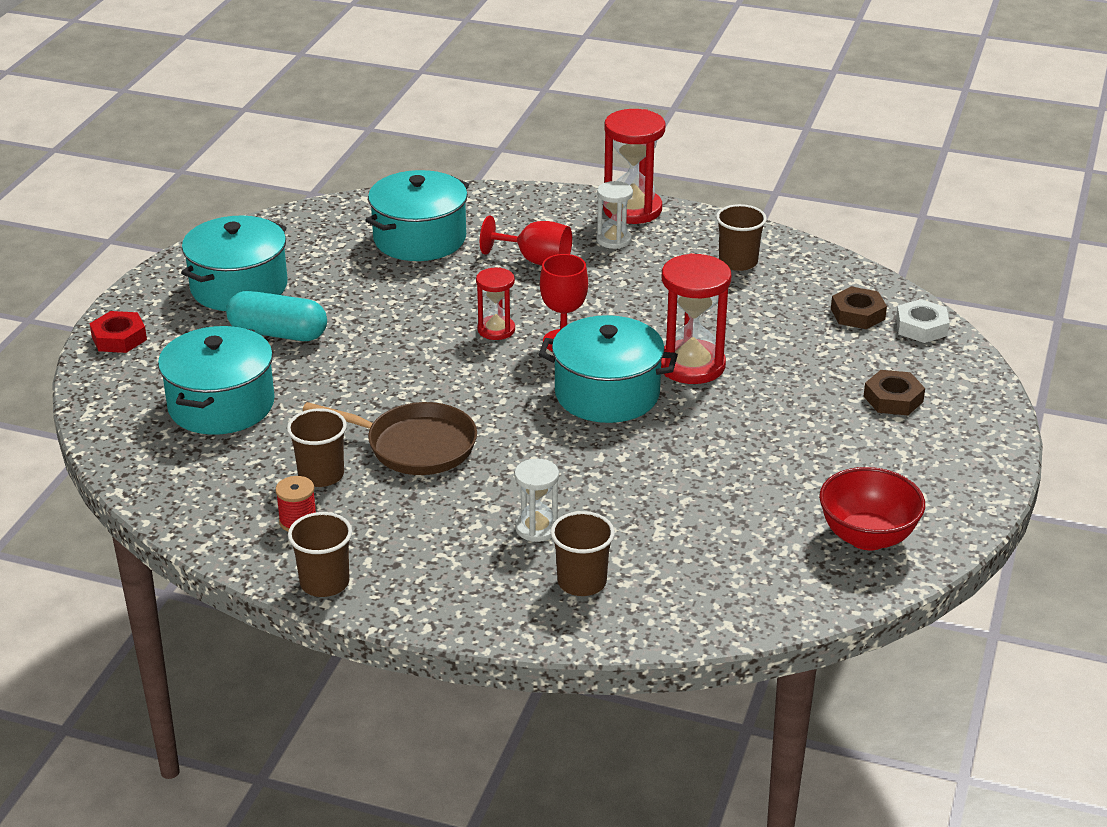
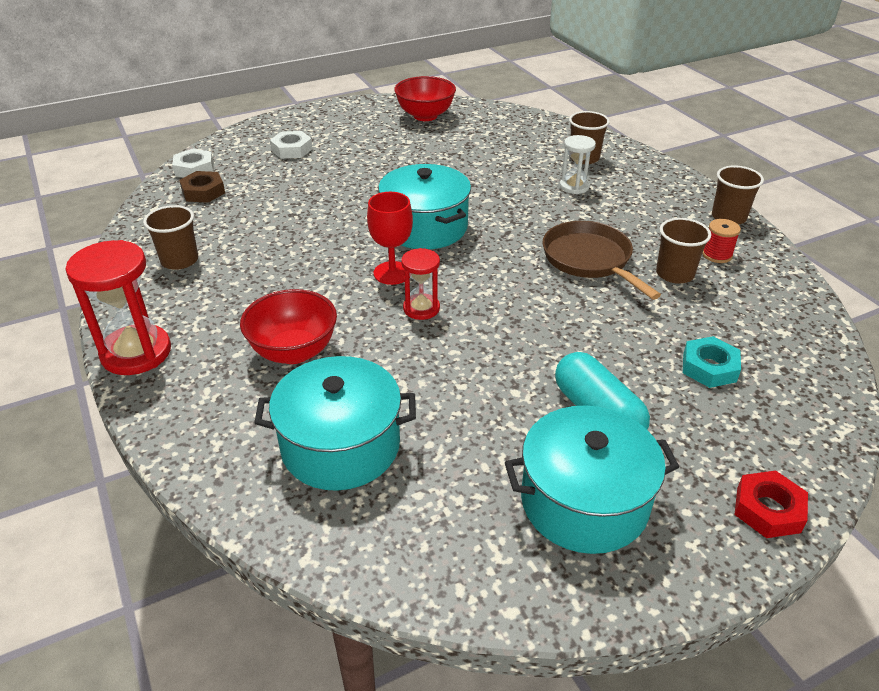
camera: 135 degrees left, 5 degrees up
turquoise pot [158,326,274,435] -> turquoise nut [683,336,741,388]
red goblet [480,216,572,266] -> red bowl [240,289,337,364]
white hourglass [596,181,633,249] -> none
red hourglass [661,253,731,384] -> none
brown nut [863,370,925,415] -> white nut [270,131,313,159]

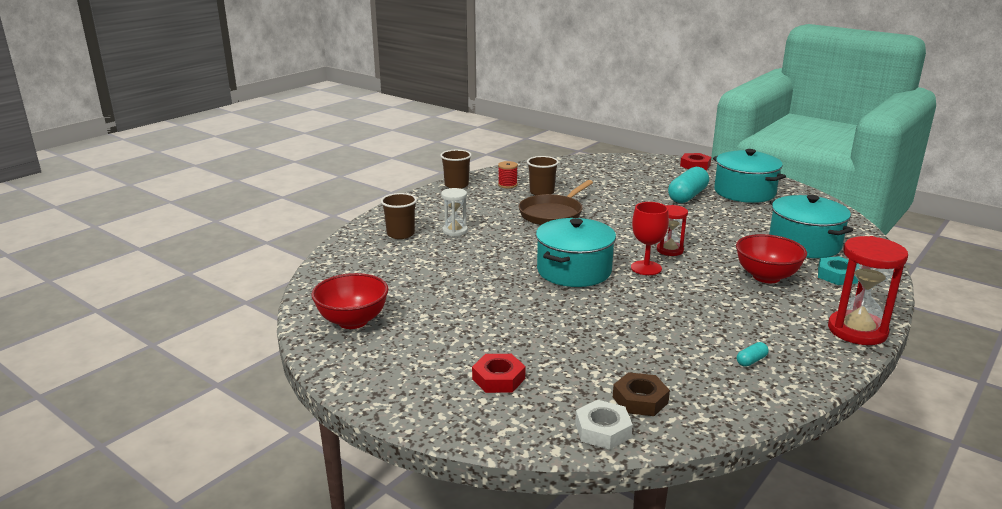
camera: 115 degrees left, 15 degrees down
brown cup [143,205,198,270] -> turquoise capsule [737,342,769,367]
white nut [270,131,313,159] -> red nut [472,354,525,393]
turquoise nut [683,336,741,388] -> turquoise nut moved to [818,256,858,285]

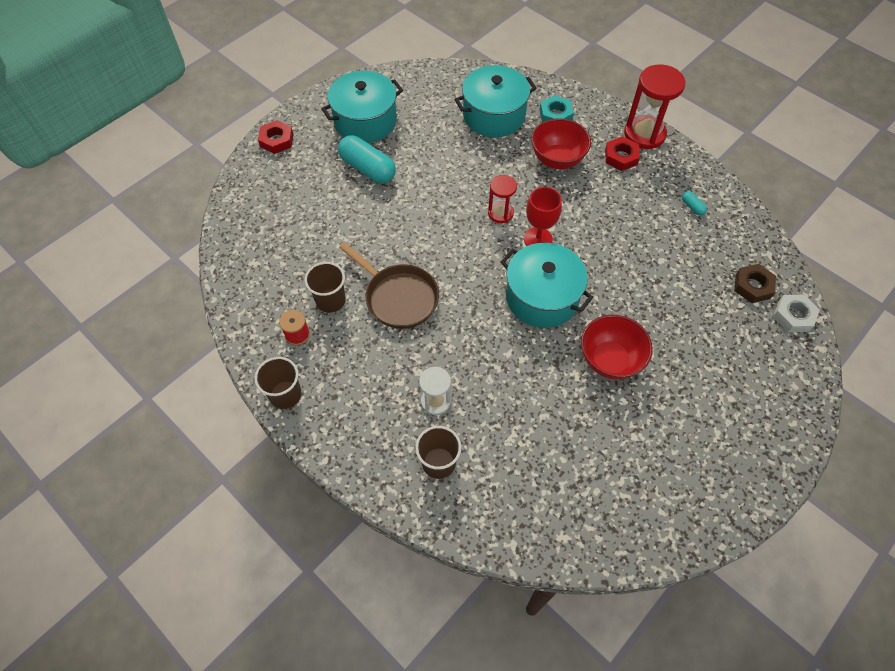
camera: 85 degrees left, 35 degrees up
red bowl [311,273,389,329] -> red bowl moved to [581,315,653,379]
red nut [472,354,525,393] -> red nut moved to [605,136,640,171]

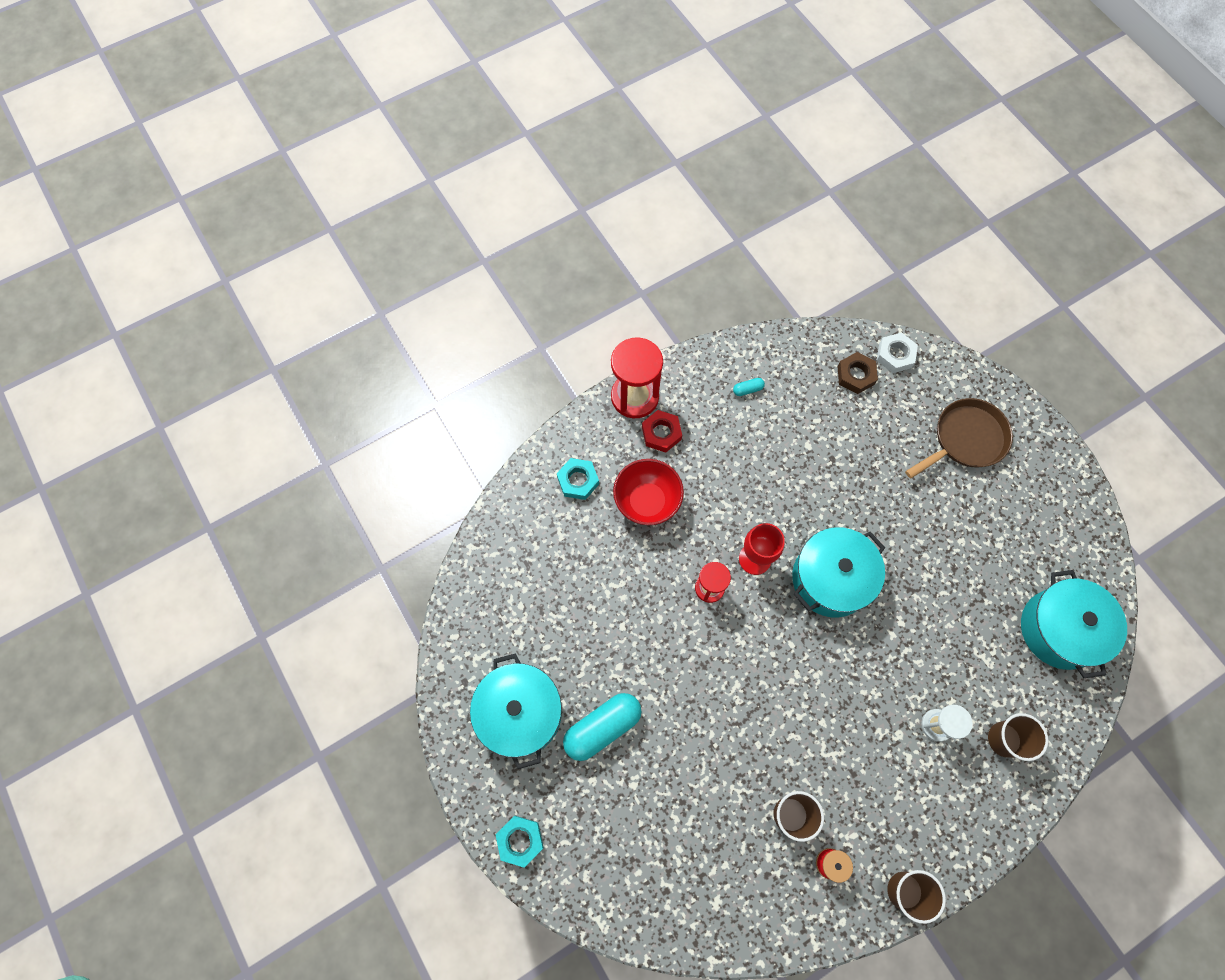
camera: 75 degrees left, 10 degrees up
red nut [258,120,294,154] -> turquoise nut [495,816,544,868]
brown pan [339,242,439,329] -> brown pan moved to [905,398,1013,478]
turquoise pot [455,65,537,137] -> turquoise pot moved to [1021,570,1127,678]
red bowl [581,315,653,379] -> none

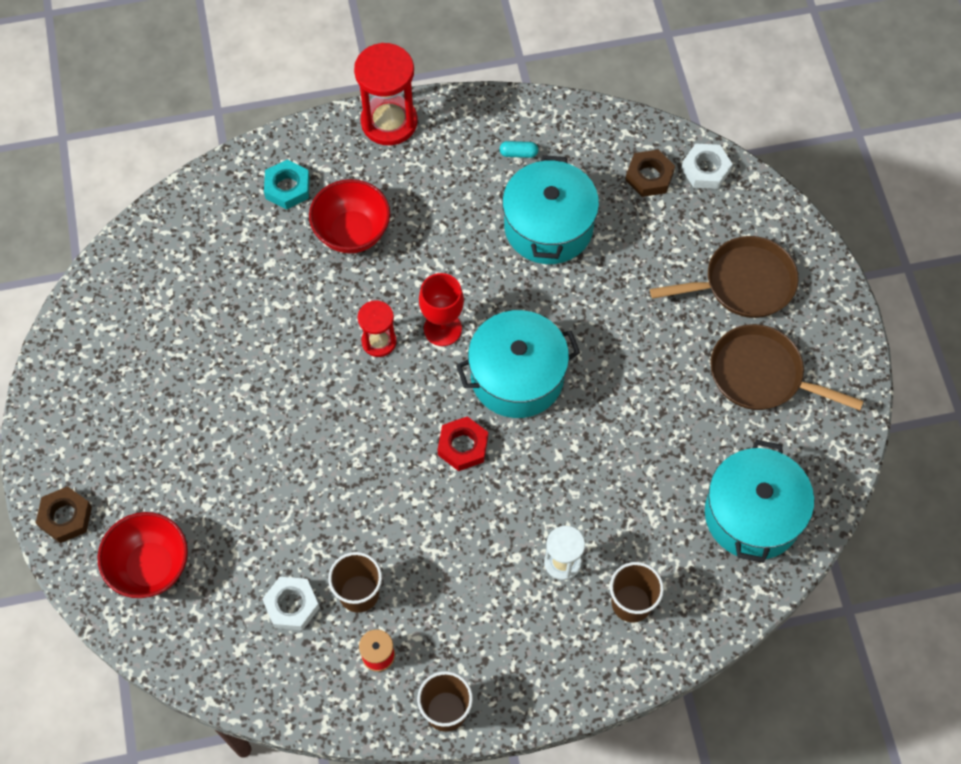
camera: 20 degrees right, 5 degrees down
turquoise pot [470,653,562,769] -> turquoise pot moved to [502,155,599,264]
turquoise nut [495,816,544,868] -> brown nut [36,486,92,543]
turquoise capsule [563,693,642,761] -> none
red nut [642,410,682,453] -> red nut moved to [438,416,488,471]
none -> red bowl [98,512,188,598]
none -> white nut [262,577,320,631]
none -> brown pan [710,324,864,410]

